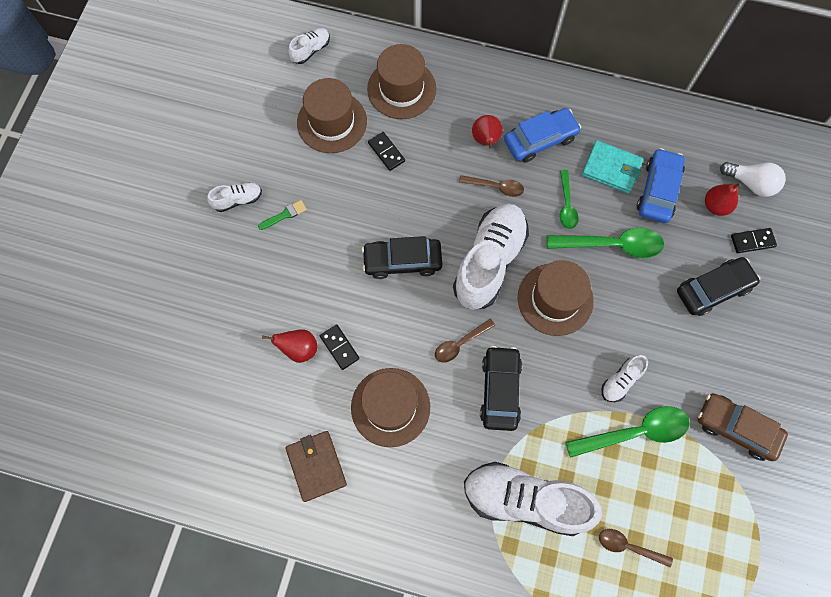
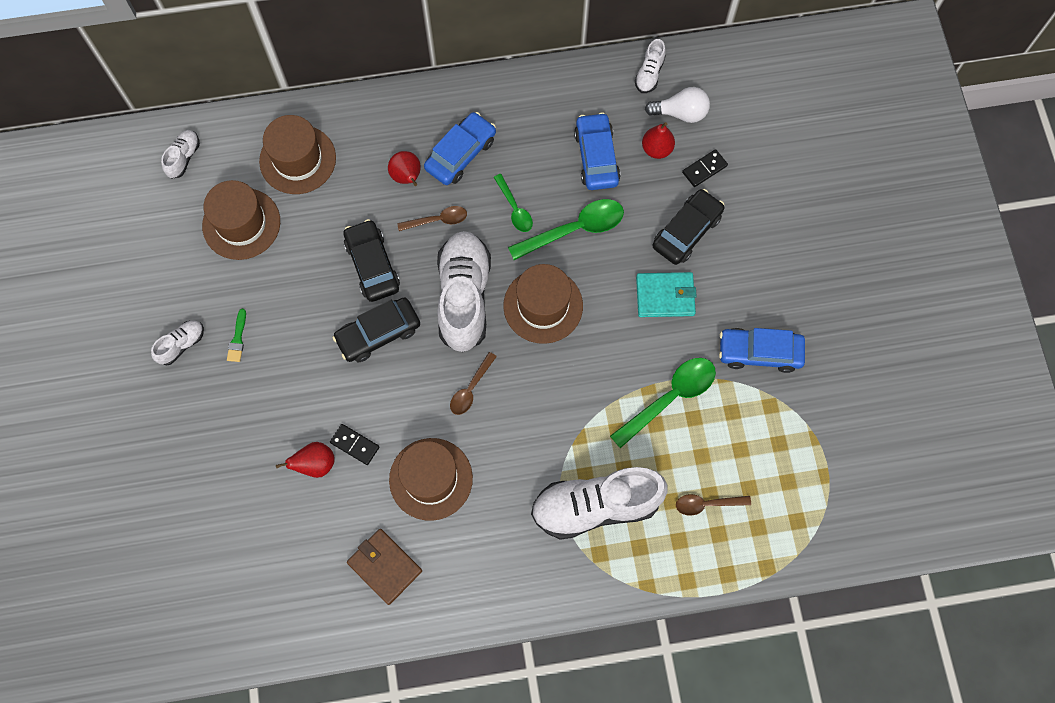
camera: 25 degrees left, 0 degrees up
green brush [258,200,307,230] -> green brush turned 150 degrees clockwise [227,309,246,362]
black domino [368,132,405,171] -> none
black car [480,346,522,431] -> black car moved to [343,219,400,302]
turquoise wallet [582,140,644,194] -> turquoise wallet moved to [636,272,697,317]
white shoe [601,355,648,402] -> white shoe moved to [635,39,666,93]
brown car [698,393,788,461] -> blue car [719,328,805,373]

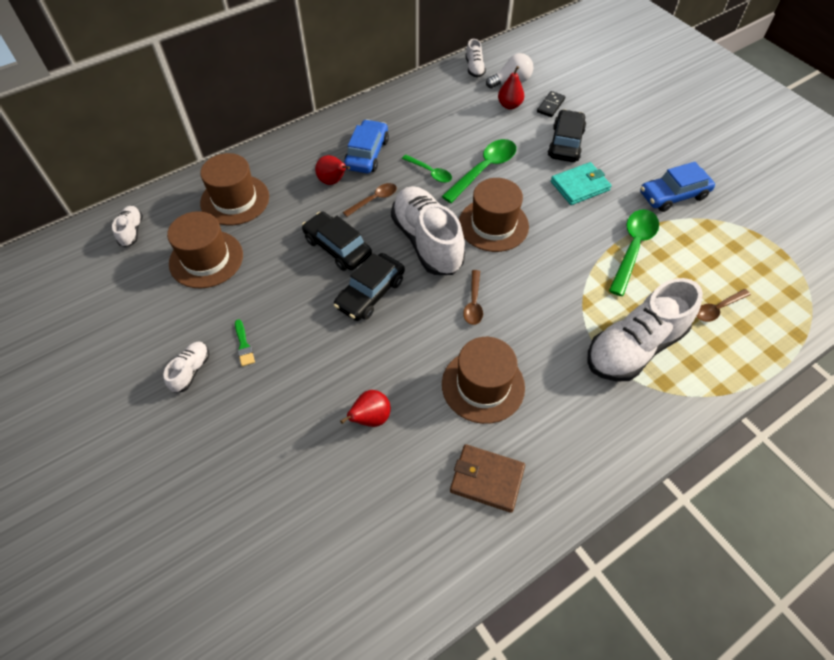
camera: 25 degrees left, 15 degrees down
black domino [330,424,379,465] -> none
blue car [574,112,620,190] -> none

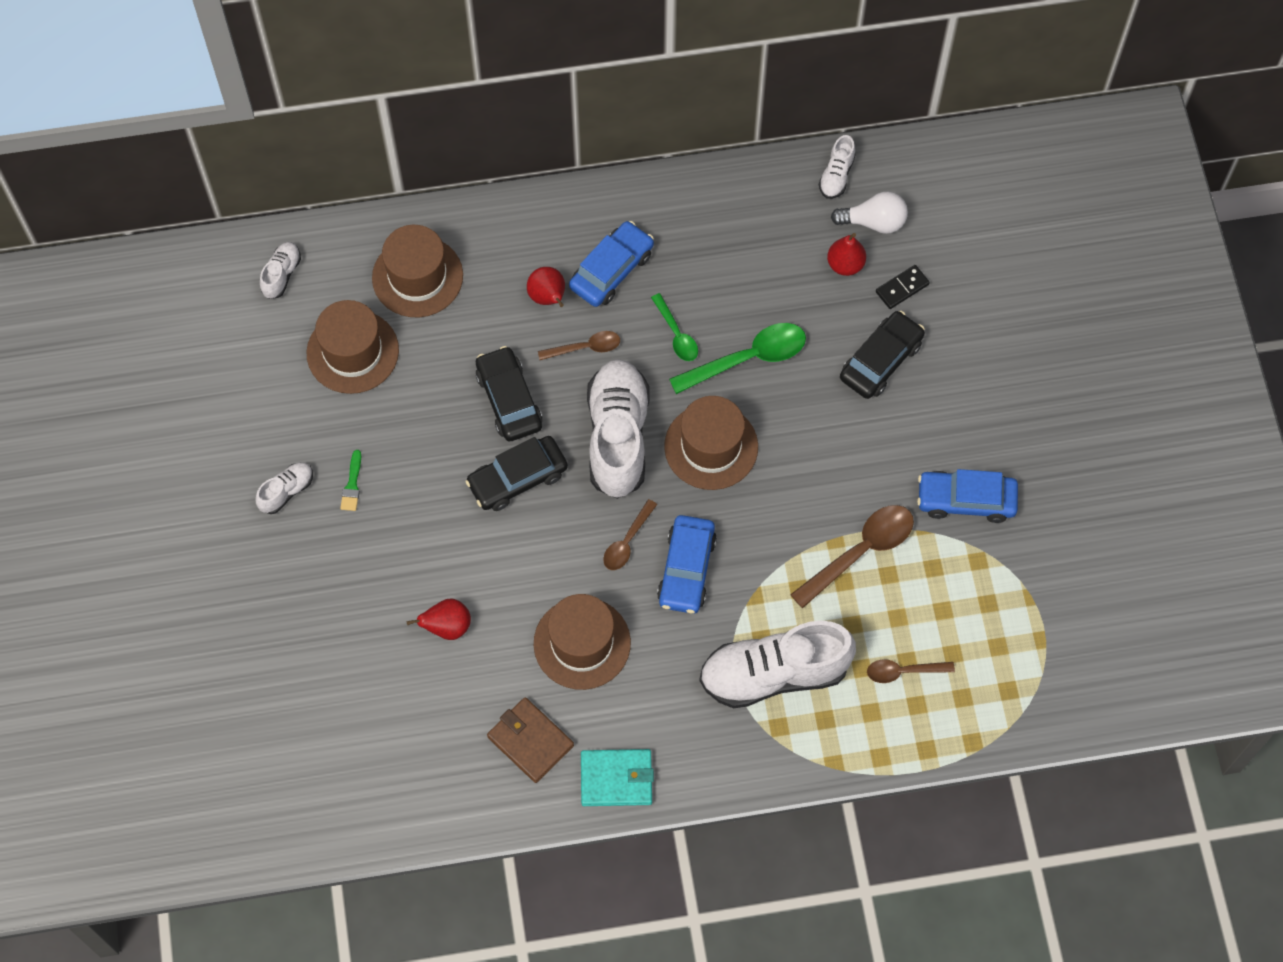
camera: 25 degrees right, 10 degrees up
turquoise wallet [551,162,612,205] -> turquoise wallet moved to [581,749,654,806]
green spoon [609,209,659,296] -> brown spoon [790,505,914,608]
none -> blue car [657,515,717,614]

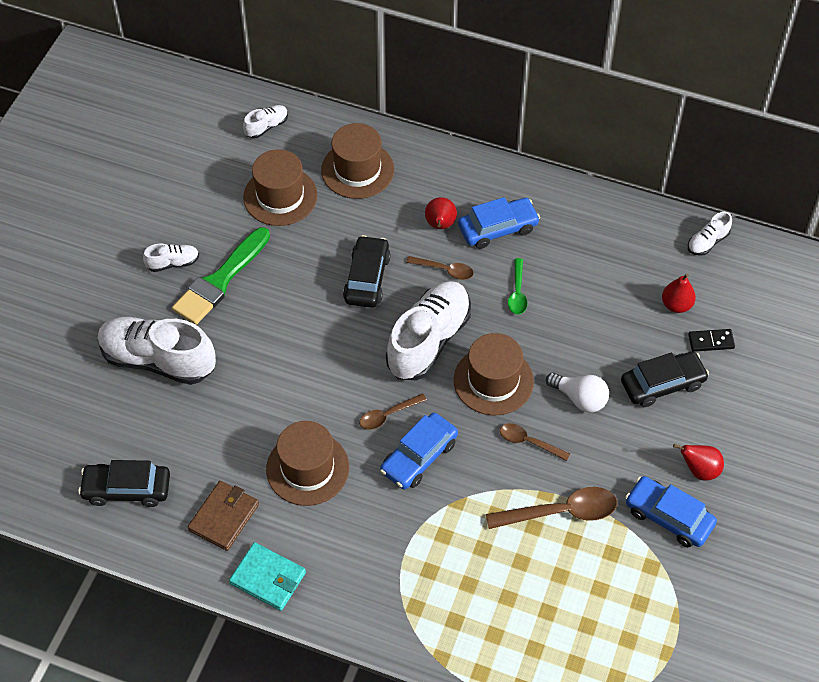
camera: 30 degrees right, 10 degrees down
green brush [340,450,361,511] -> green brush [172,227,270,325], size x2.46
red pear [407,599,471,640] -> red pear moved to [673,444,724,481]
black car [465,436,568,511] -> black car moved to [78,460,170,507]
brown wallet [487,697,574,783] -> brown wallet turned 45 degrees clockwise [188,481,259,551]
green spoon [669,323,806,394] -> none
white shoe [699,621,856,709] -> white shoe moved to [97,317,216,385]
white light bulb [831,191,908,234] -> white light bulb moved to [546,372,609,412]
brown spoon [867,659,955,683] -> brown spoon moved to [500,423,570,461]

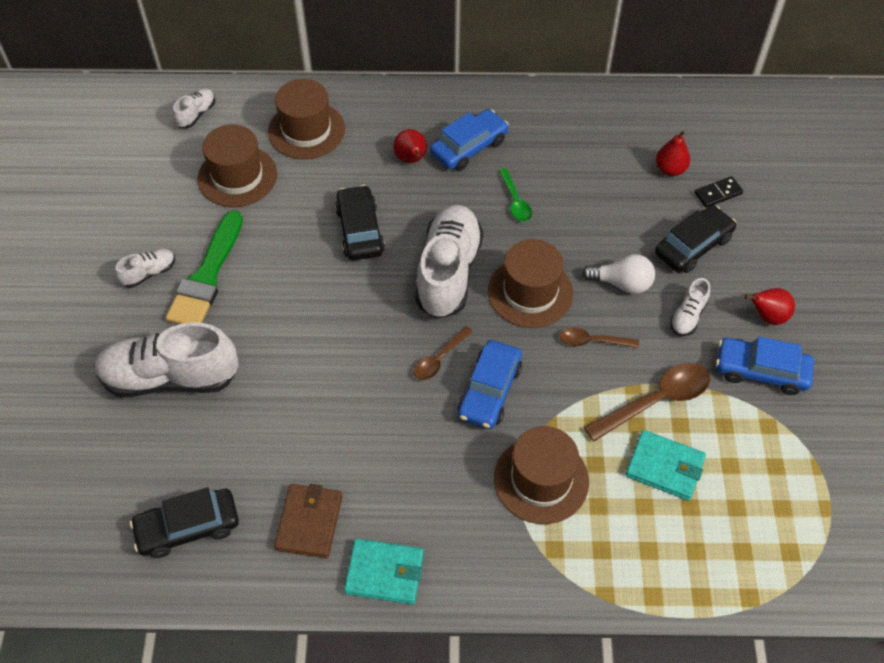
camera: 20 degrees left, 0 degrees up
brown hat [266,421,349,506] -> brown hat moved to [494,426,589,524]
brown spoon [406,256,474,280] -> none
white shoe [688,212,732,256] -> white shoe moved to [670,278,710,336]
none -> turquoise wallet [626,430,706,501]

